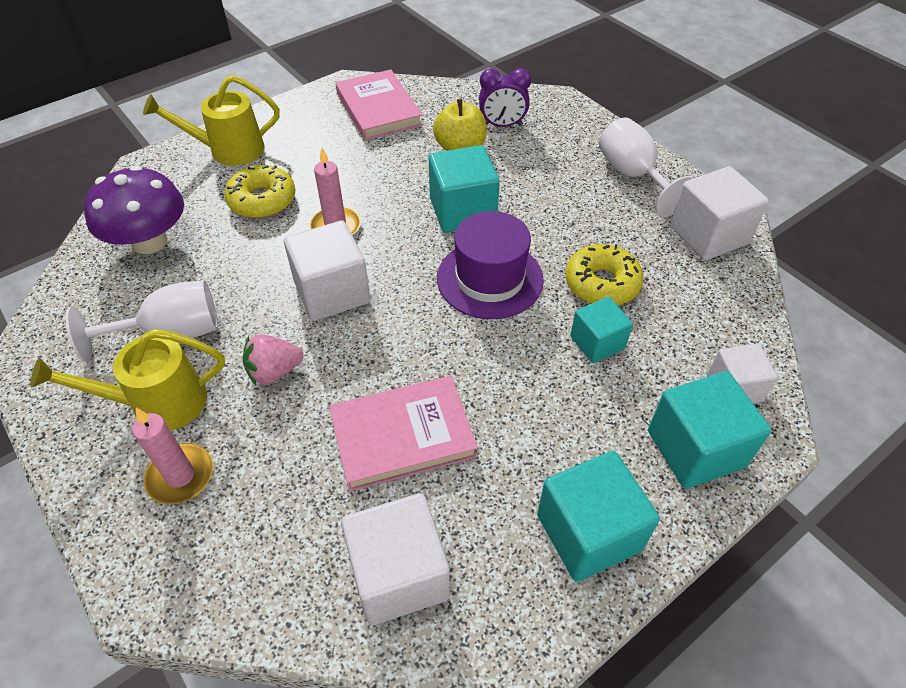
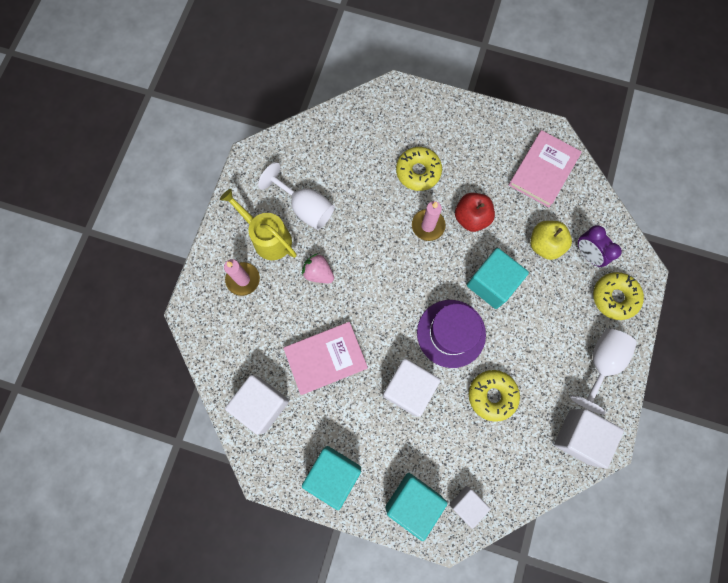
camera: 55 degrees right, 25 degrees up
purple mushroom [84,165,184,254] -> none
yellow watering can [143,75,280,166] -> none
white cube [284,220,370,321] -> white cube moved to [382,359,440,416]
pink book [329,376,478,492] -> pink book turned 60 degrees counterclockwise [283,322,368,395]
turquoise cube [570,297,633,363] -> none
none -> red apple [455,193,495,232]
none -> yellow donut [593,272,644,320]

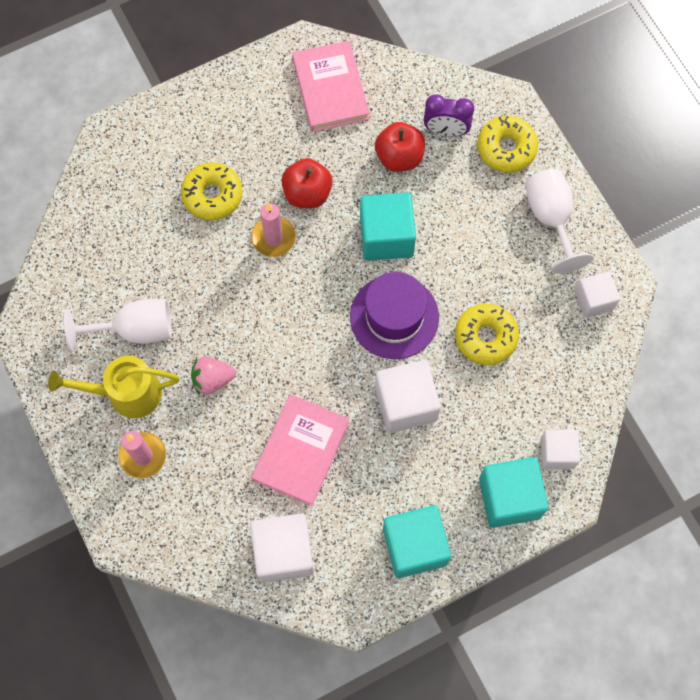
camera: 45 degrees left, 5 degrees down
yellow apple [530,221,572,260] -> red apple [375,122,425,172]
white cube [554,409,624,469] -> white cube [575,272,620,318], size x0.62

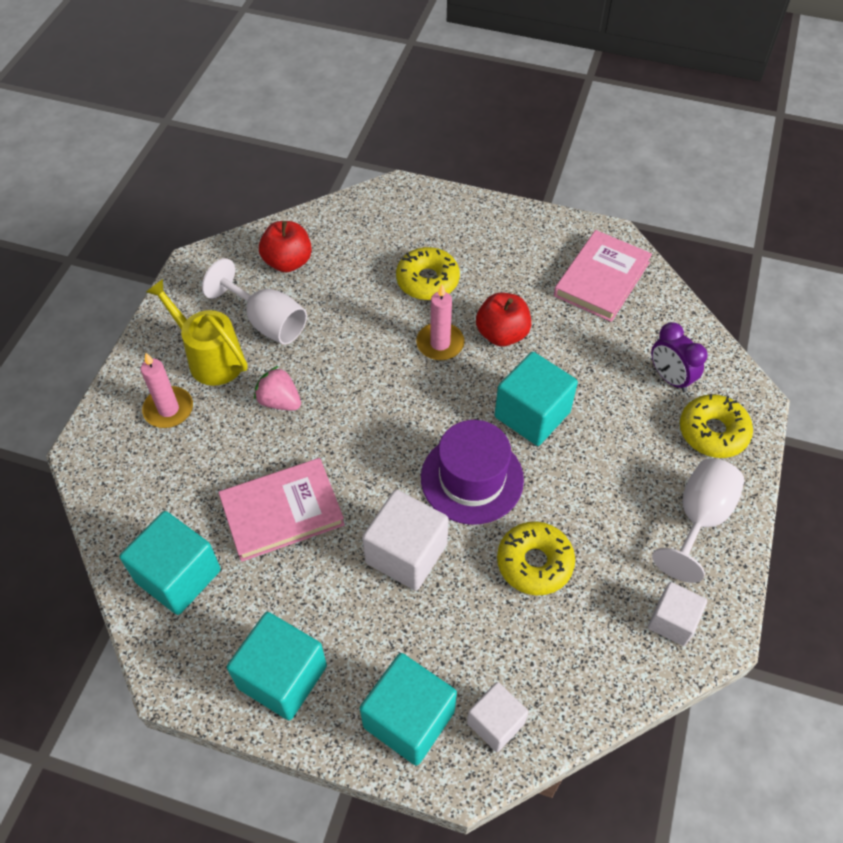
camera: 45 degrees right, 15 degrees down
white cube [250,513,314,583] -> turquoise cube [119,511,221,615]
red apple [375,122,425,172] -> red apple moved to [259,221,312,272]

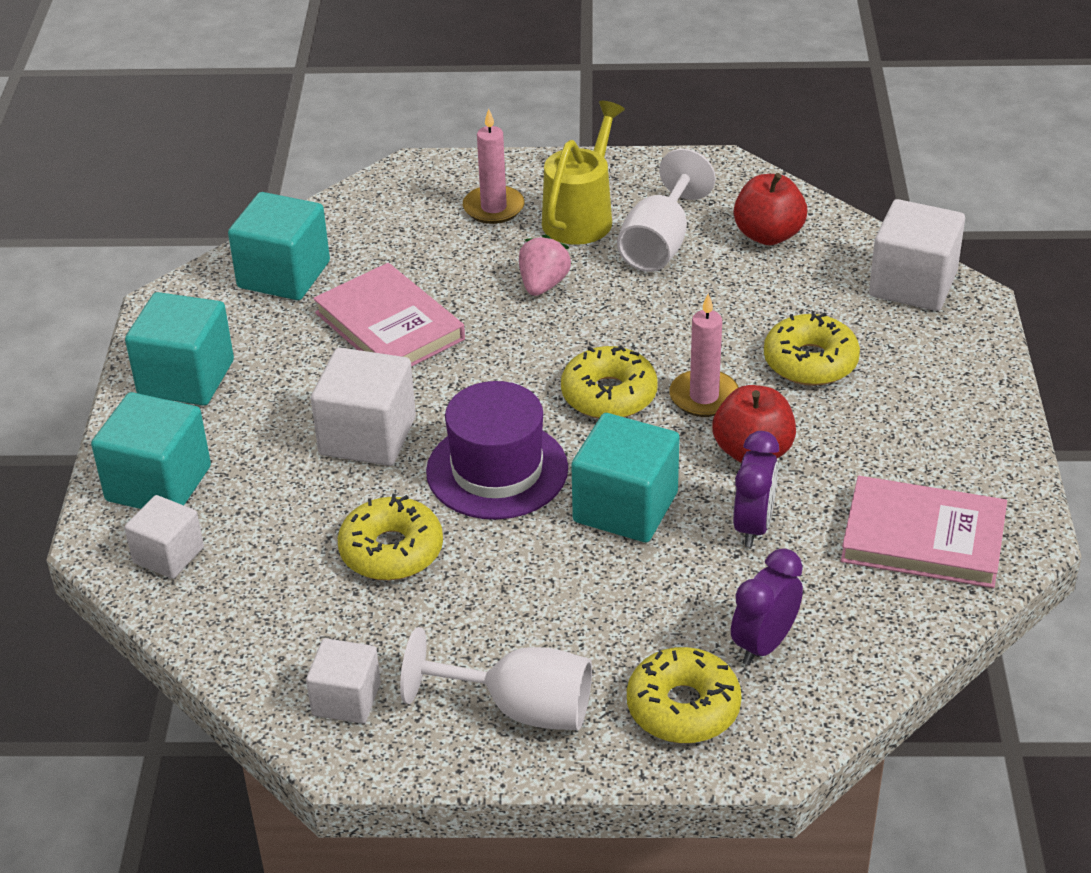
camera: 75 degrees right, 15 degrees down
none -> yellow donut [561,345,658,419]
none -> purple clock [733,431,779,547]
none -> white cube [869,199,965,311]

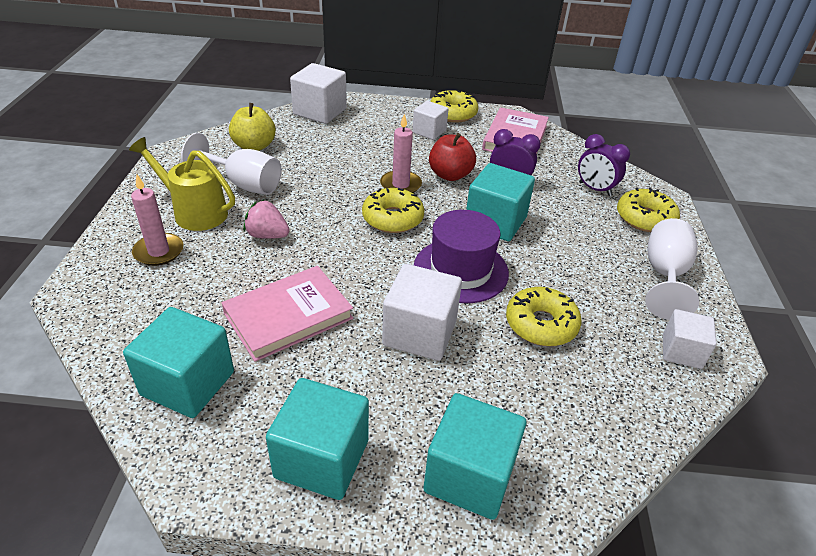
camera: 90 degrees left, 0 degrees up
white cube [124,495,204,579] -> white cube moved to [413,101,448,140]
red apple [734,173,807,245] -> yellow apple [229,103,276,151]
yellow donut [764,311,860,386] -> yellow donut moved to [430,90,479,123]

